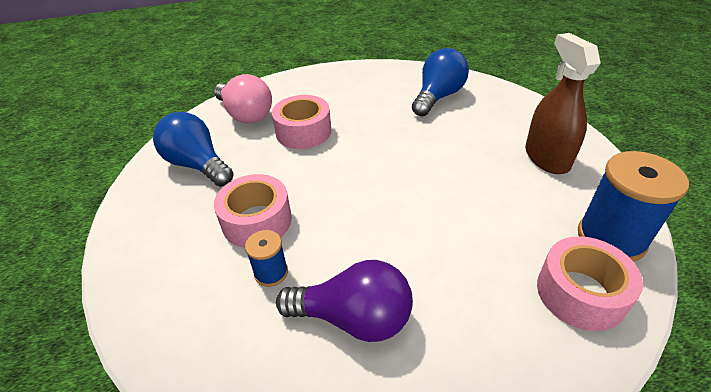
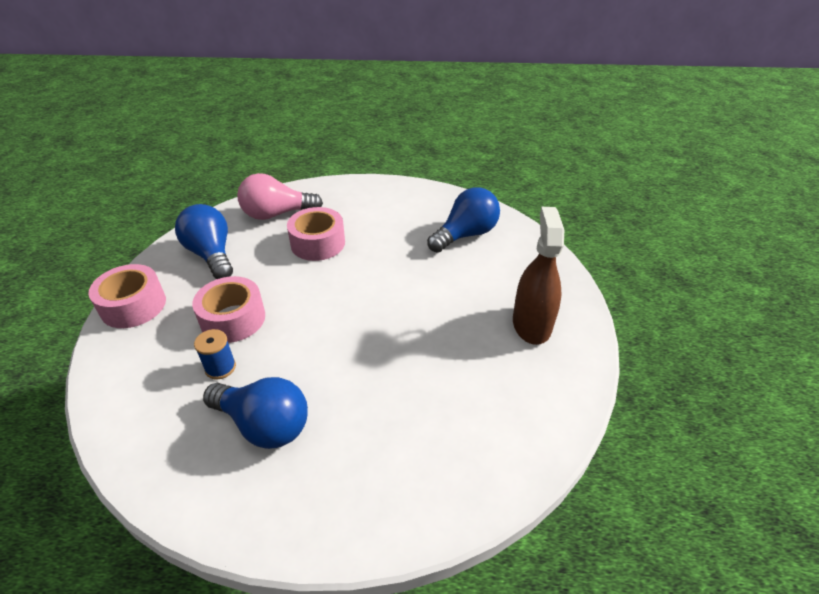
camera: 15 degrees right, 0 degrees up
pink light bulb [214,74,272,124] -> pink light bulb turned 105 degrees clockwise [237,173,323,220]
purple light bulb [276,260,413,342] -> blue light bulb [203,377,308,449]
pink tape [537,236,643,331] -> pink tape moved to [88,264,166,328]
blue spool [578,151,689,262] -> none

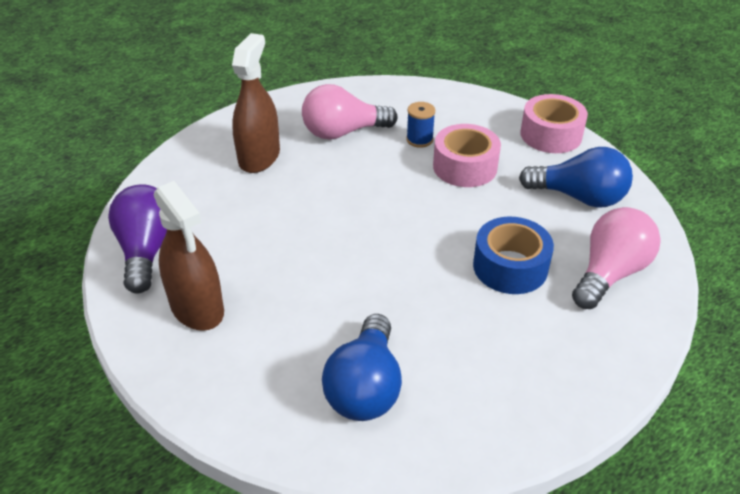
camera: 140 degrees right, 0 degrees up
blue light bulb [203,377,308,449] -> pink light bulb [302,84,398,140]
pink tape [287,207,345,261] -> blue tape [473,217,554,294]
none -> purple light bulb [108,184,167,294]
none -> brown spray bottle [232,33,280,173]

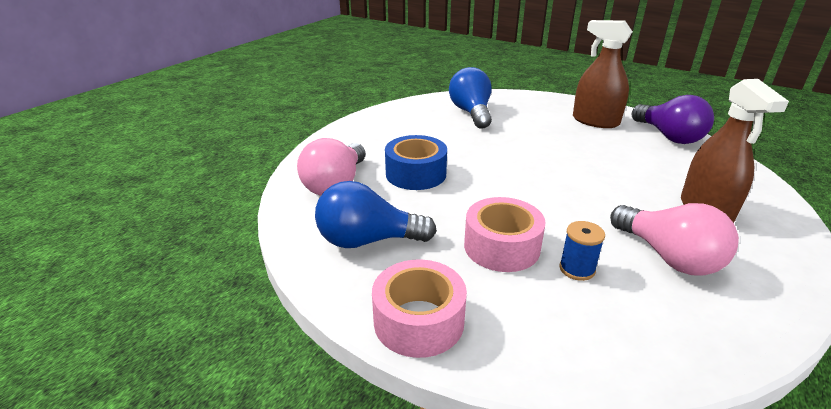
camera: 160 degrees right, 10 degrees down
pink light bulb [302,84,398,140] -> pink light bulb turned 90 degrees clockwise [610,203,739,276]

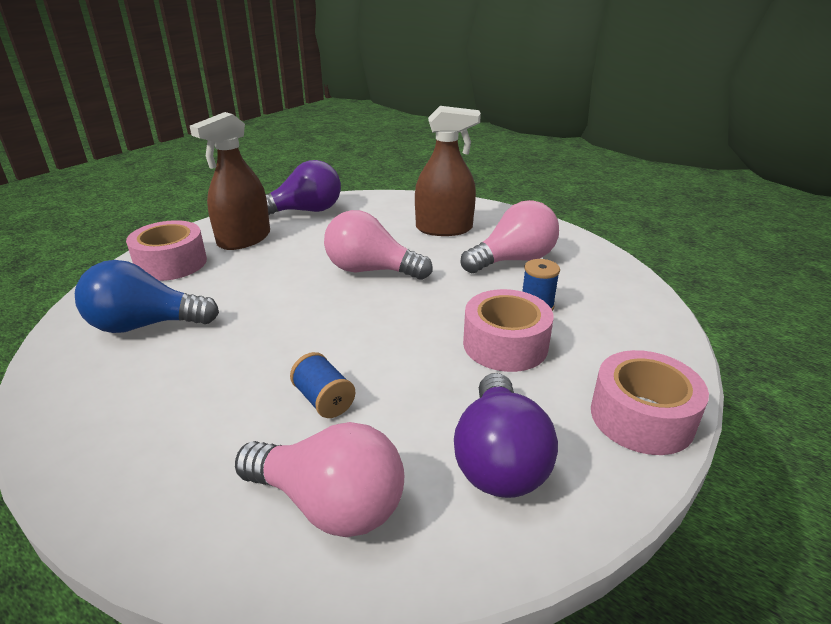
camera: 85 degrees left, 0 degrees up
blue light bulb [315,181,437,248] -> purple light bulb [454,373,558,498]
blue tape [385,135,447,190] -> blue spool [290,352,355,418]
none -> pink tape [126,220,207,281]
none -> pink light bulb [324,210,433,280]

